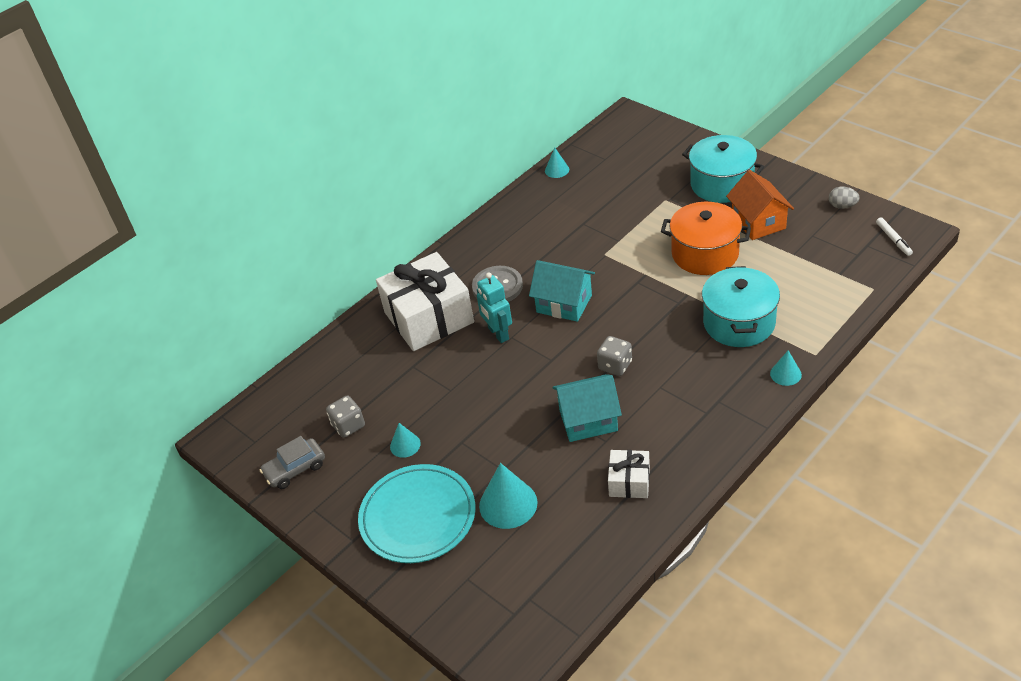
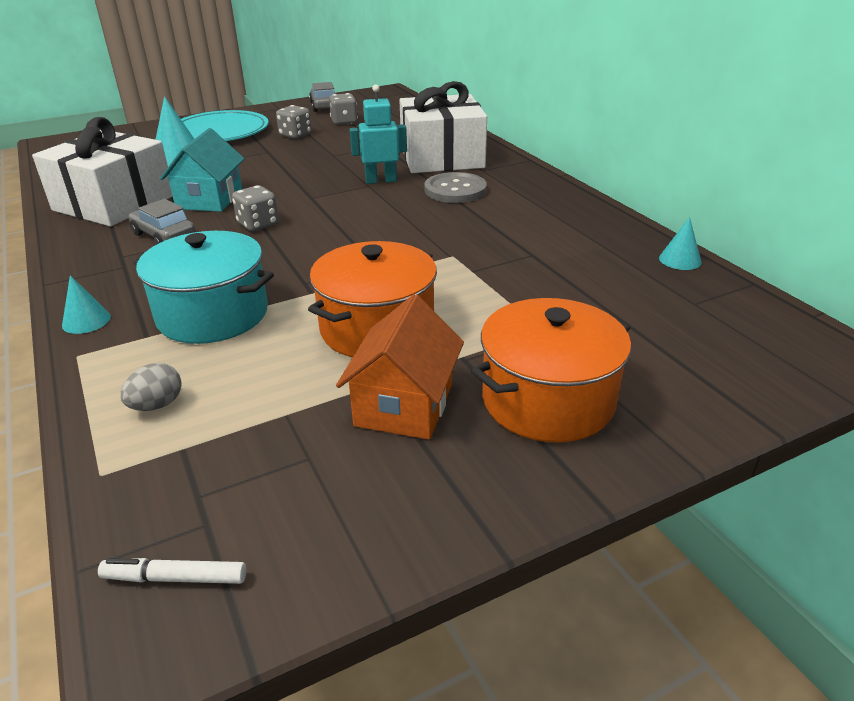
camera: 105 degrees right, 10 degrees down
turquoise cone [390,423,421,458] -> grey dice [276,105,312,139]
turquoise house [529,260,595,322] -> none
white gift [608,450,650,498] -> white gift [32,117,173,227], size x2.08
turquoise pot [682,135,764,203] -> orange pot [471,298,631,443]
orange house [726,170,794,240] -> orange house turned 75 degrees counterclockwise [336,294,464,440]
grey egg [829,186,860,209] -> grey egg moved to [121,363,182,411]
none -> grey car [129,199,196,245]

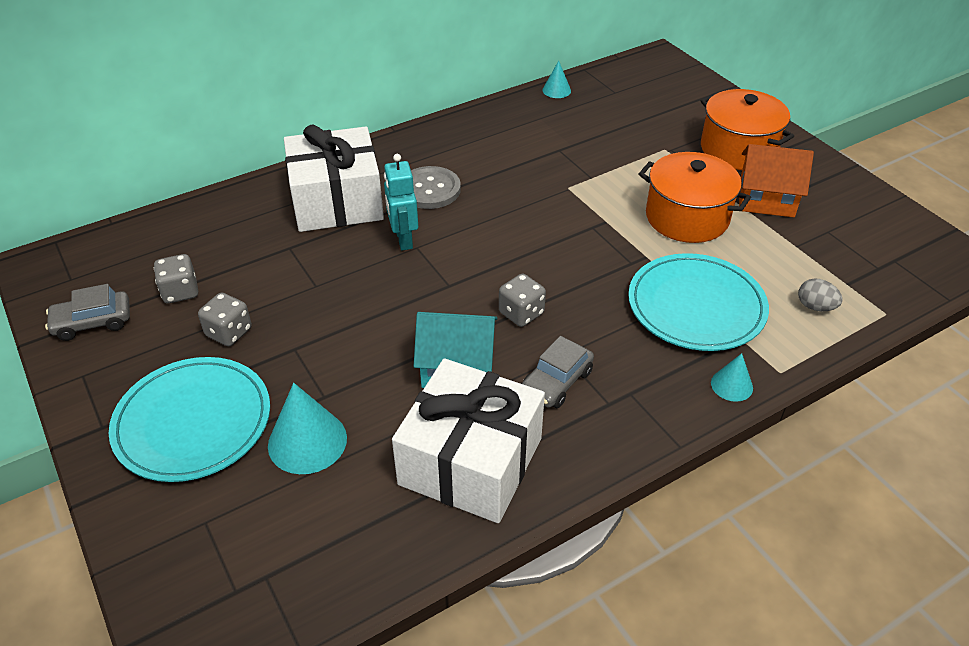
camera: 95 degrees left, 10 degrees up
white marker [98,558,246,584] -> none
turquoise pot [134,231,274,344] -> turquoise plate [628,253,769,351]

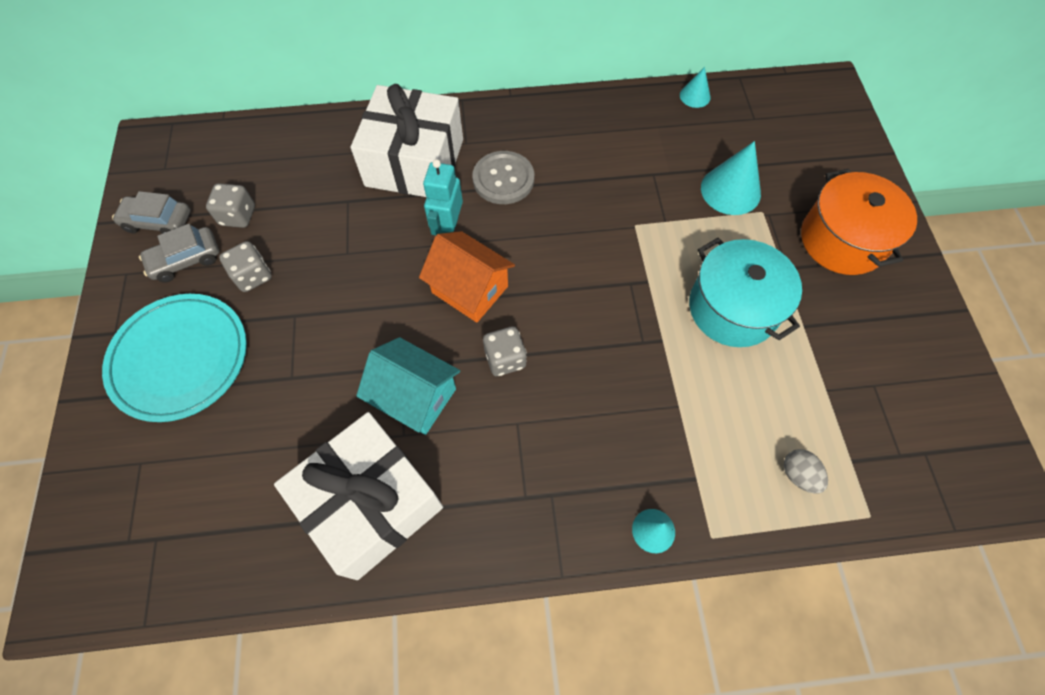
camera: 25 degrees right, 20 degrees up
turquoise cone [268,383,347,474] -> turquoise cone moved to [701,141,761,215]
grey car [522,336,594,408] -> grey car moved to [139,224,219,283]
turquoise plate [628,253,769,351] -> none
orange pot [639,152,751,243] -> turquoise pot [689,238,802,347]
orange house [739,144,814,217] -> orange house moved to [419,231,515,323]

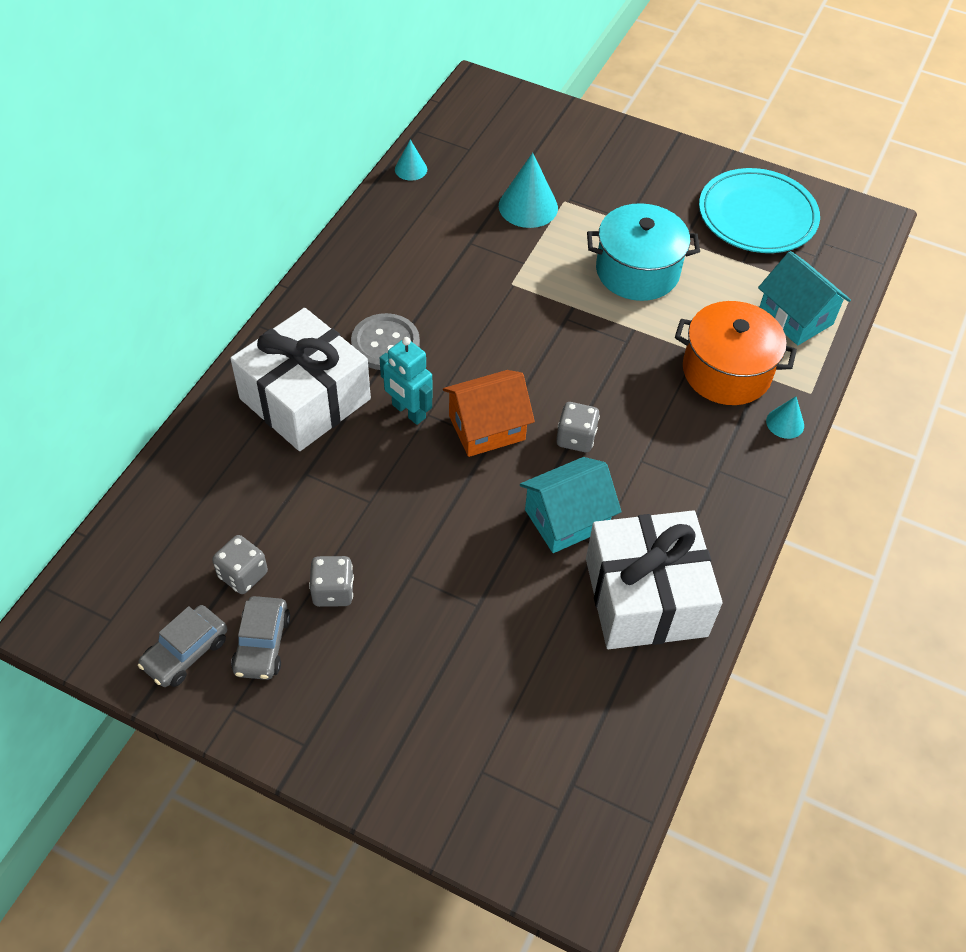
camera: 60 degrees left, 10 degrees down
turquoise plate [102,294,247,422] -> turquoise plate moved to [699,168,820,253]
grey egg [784,449,828,494] -> turquoise house [758,251,851,345]
orange pot [801,169,917,275] -> orange pot moved to [675,301,797,405]

